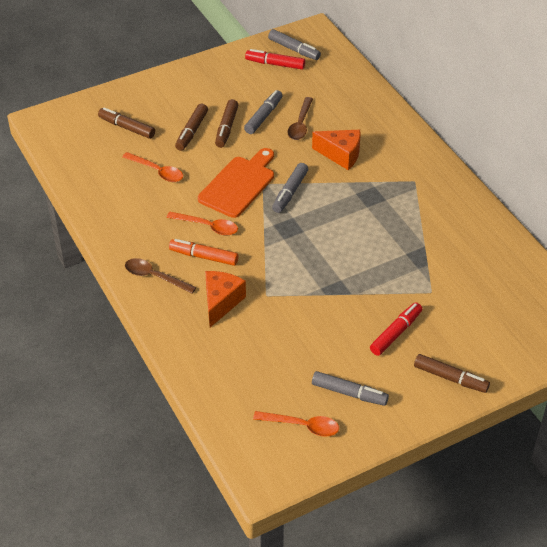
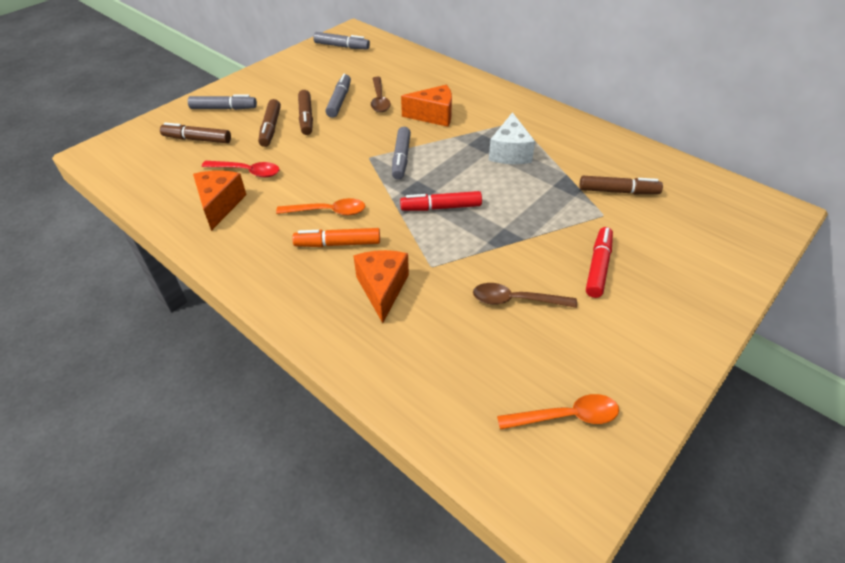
camera: 20 degrees left, 0 degrees up
orange spoon [122,152,183,182] -> red spoon [201,161,280,177]
brown spoon [125,258,197,294] -> brown spoon moved to [473,283,577,308]
orange cutting board [198,148,274,218] -> none
red marker [245,49,305,69] -> red marker moved to [400,191,482,211]
grey marker [312,371,389,406] -> grey marker moved to [188,95,257,110]
brown marker [414,354,490,393] -> brown marker moved to [579,176,663,194]
none -> orange cheese [193,170,246,231]
none -> white cheese [489,112,535,164]

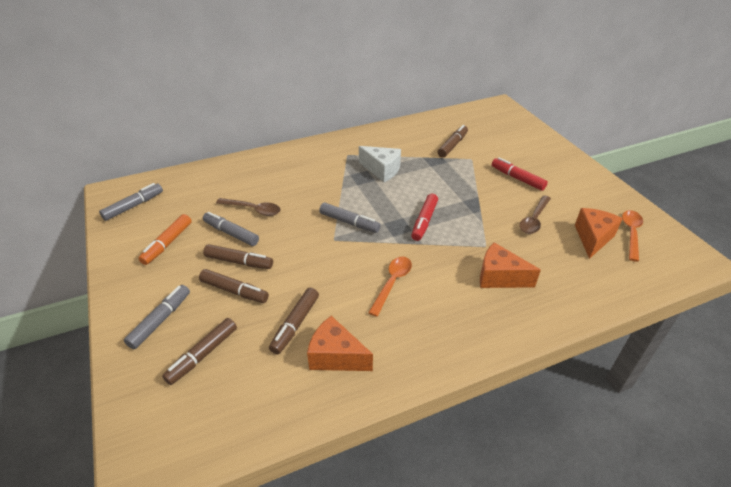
camera: 65 degrees left, 5 degrees down
red spoon [201,161,280,177] -> brown marker [269,288,319,354]
orange marker [292,228,380,247] -> orange marker moved to [138,214,192,265]
orange cheese [401,85,452,127] -> orange cheese moved to [575,208,623,259]

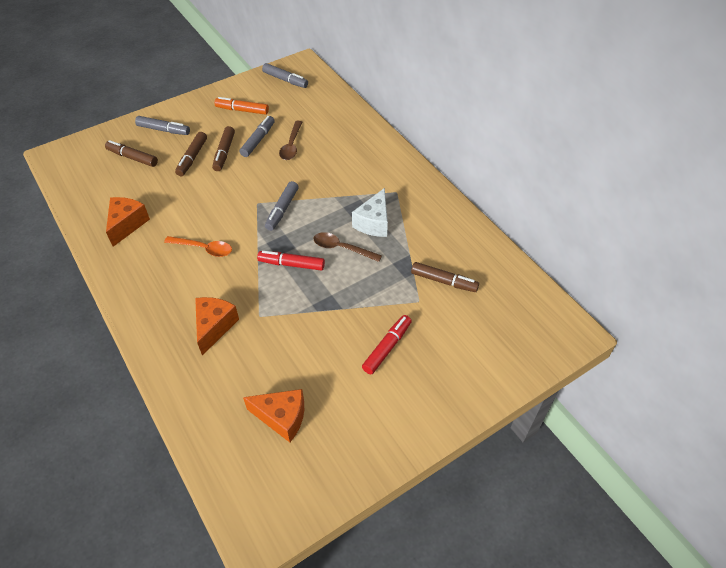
camera: 80 degrees right, 10 degrees up
brown marker [269,288,319,354] -> none
brown spoon [519,195,551,234] -> brown spoon moved to [313,232,382,262]
orange spoon [622,210,643,262] -> none

